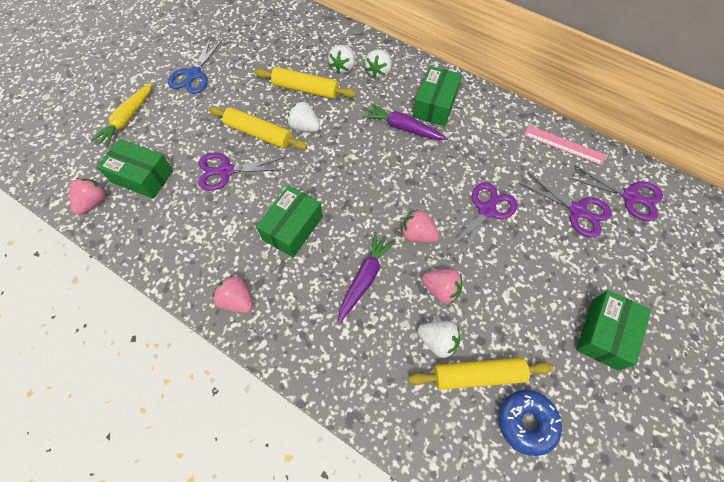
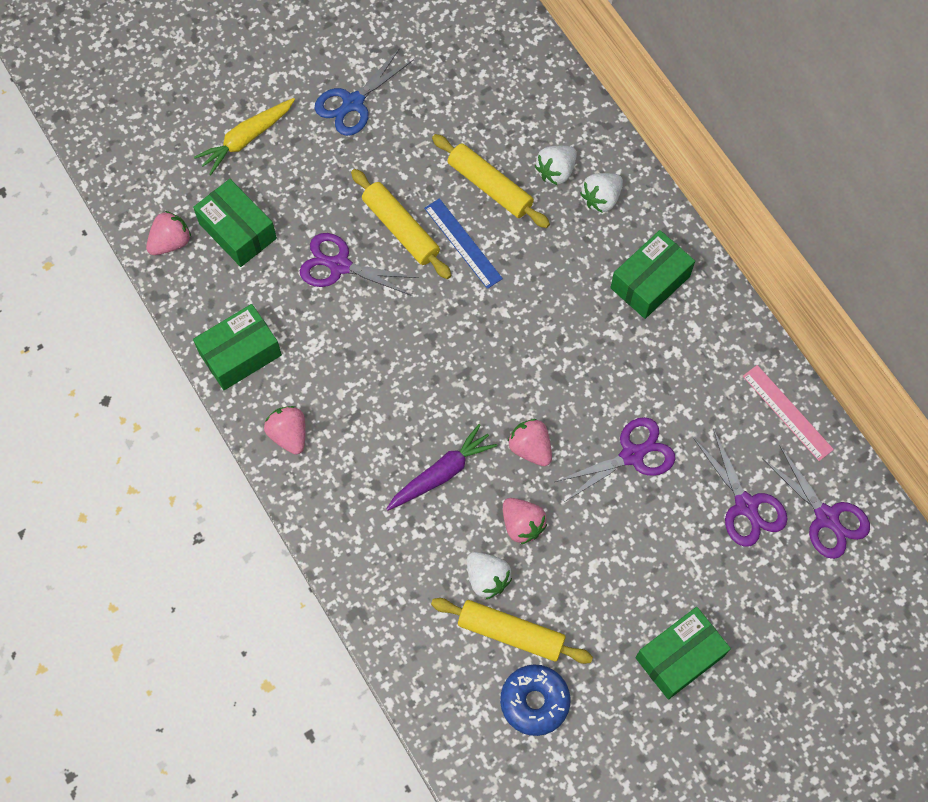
camera: 25 degrees right, 5 degrees up
green box [256,186,323,257] -> green box moved to [193,304,282,390]
white strawberry [287,101,320,132] -> blue ruler [424,198,503,289]
purple carrot [363,103,448,140] -> none

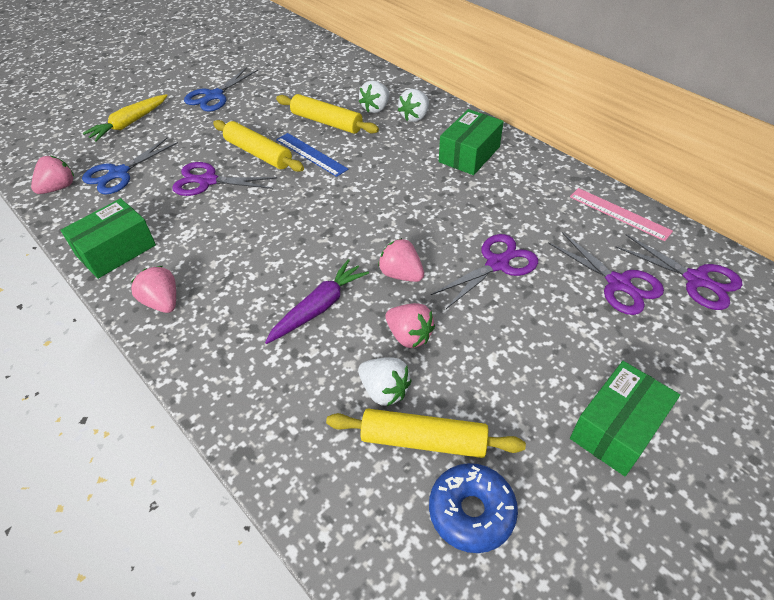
camera: 10 degrees left, 20 degrees down
green box [193,179,277,267] -> blue scissors [82,137,178,195]

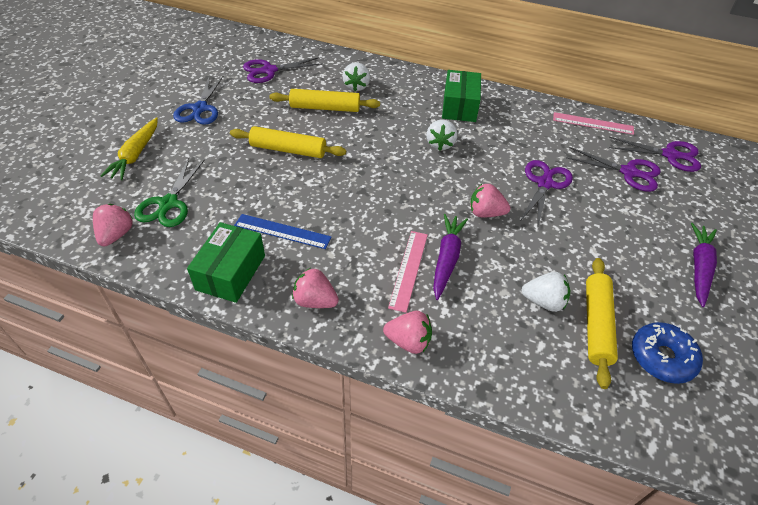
camera: 30 degrees left, 0 degrees up
blue scissors [82,137,178,195] -> green scissors [134,158,205,227]
purple scissors [172,162,277,196] -> purple scissors moved to [243,57,322,83]
blue ruler [276,133,348,177] -> blue ruler moved to [234,214,331,249]
yellow rolling pin [326,408,526,458] -> yellow rolling pin turned 60 degrees counterclockwise [586,258,618,389]
pink strawberry [385,303,435,348] -> pink strawberry moved to [383,311,432,354]
white strawberry [398,89,429,122] -> white strawberry moved to [426,119,457,150]
green box [570,361,680,476] -> purple carrot [691,223,717,307]
none -> pink ruler [388,231,428,313]

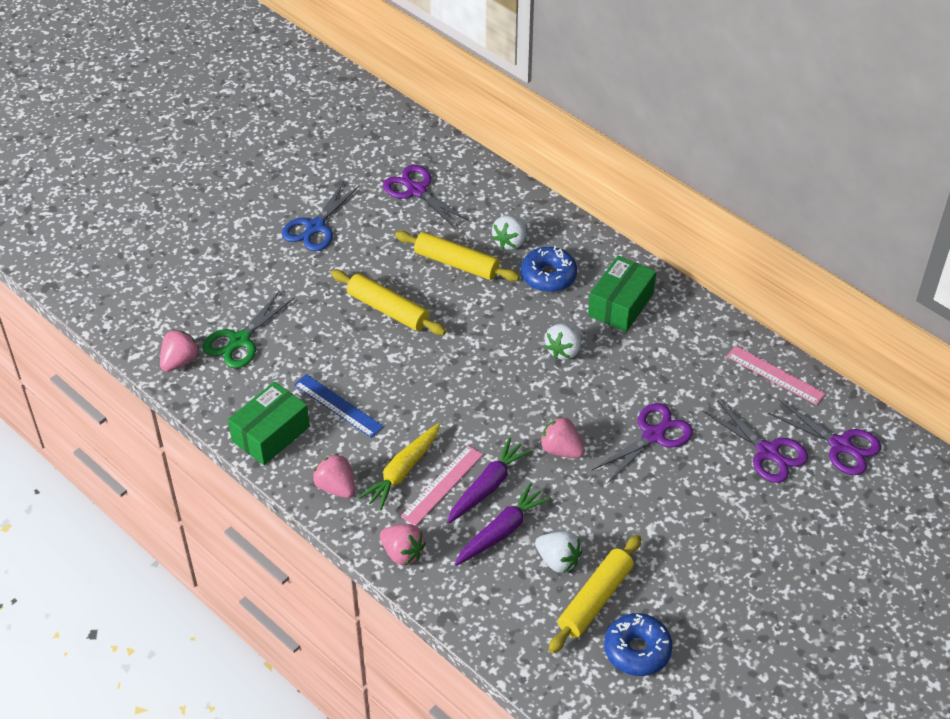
camera: 25 degrees right, 0 degrees up
yellow carrot [100,117,158,180] -> yellow carrot moved to [358,423,440,510]
purple scissors [243,57,322,83] -> purple scissors turned 45 degrees clockwise [383,165,469,229]
purple carrot [691,223,717,307] -> purple carrot moved to [454,483,551,566]
none -> blue donut [521,246,577,292]

